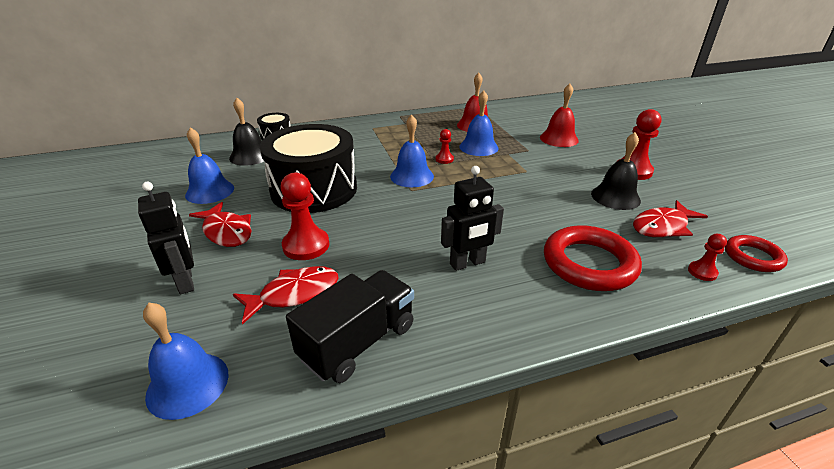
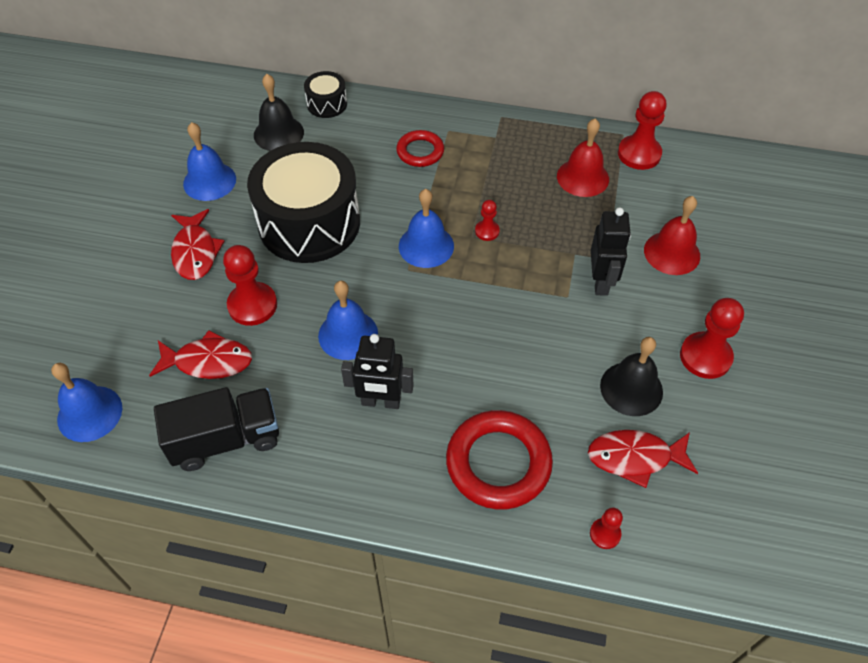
camera: 30 degrees right, 20 degrees up
black robot [138,182,194,294] -> black robot moved to [591,207,631,296]
blue bell [459,90,499,156] -> blue bell moved to [318,281,378,360]
red ring [725,235,788,272] -> red ring moved to [396,130,444,167]
none -> red pawn [618,91,667,170]

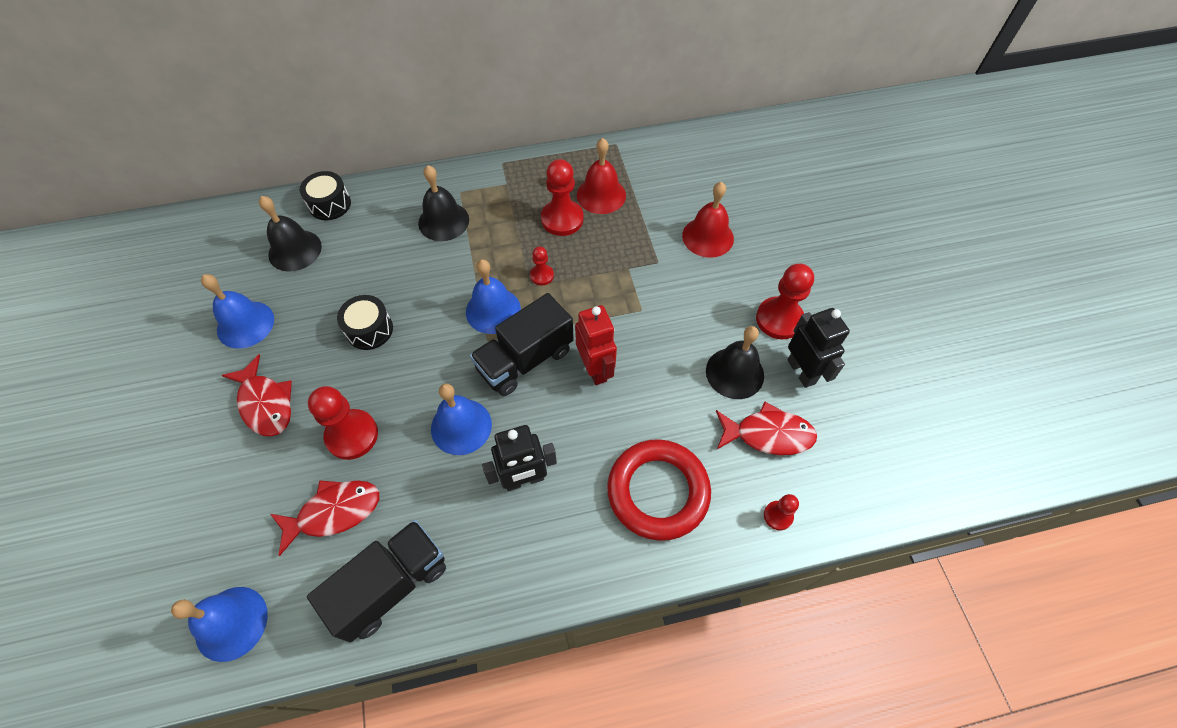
camera: 25 degrees left, 5 degrees up
black drum [247,142,360,263] -> black drum [337,295,393,350], size x0.44
red ring [396,130,444,167] -> black bell [418,165,469,241]
red fish [588,430,698,488] -> red fish turned 150 degrees counterclockwise [716,402,817,455]
black robot [591,207,631,296] -> black robot moved to [788,308,850,388]
red pawn [618,91,667,170] -> red pawn moved to [541,159,584,236]
none -> black truck [470,293,574,396]
none -> red robot [575,305,617,385]

